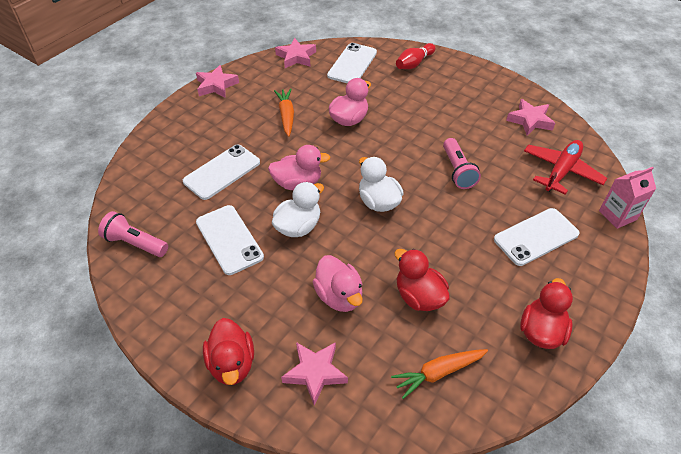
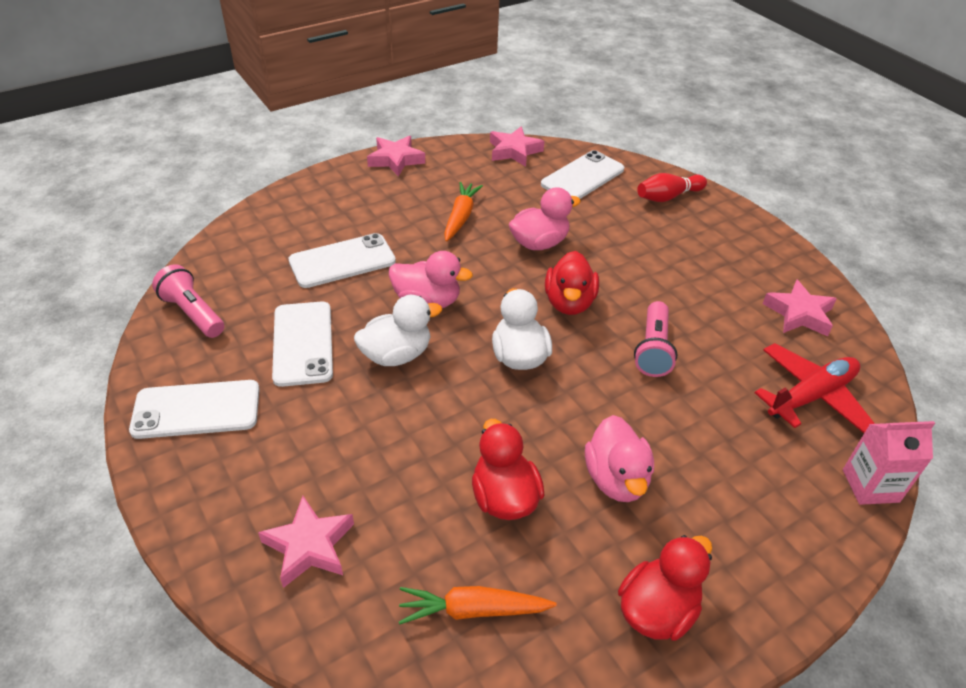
camera: 20 degrees right, 5 degrees down
red duck [203,318,254,385] -> red duck moved to [545,251,599,315]
pink duck [313,255,363,312] -> pink duck moved to [585,415,654,502]
white phone [494,208,579,266] -> white phone moved to [129,380,260,439]

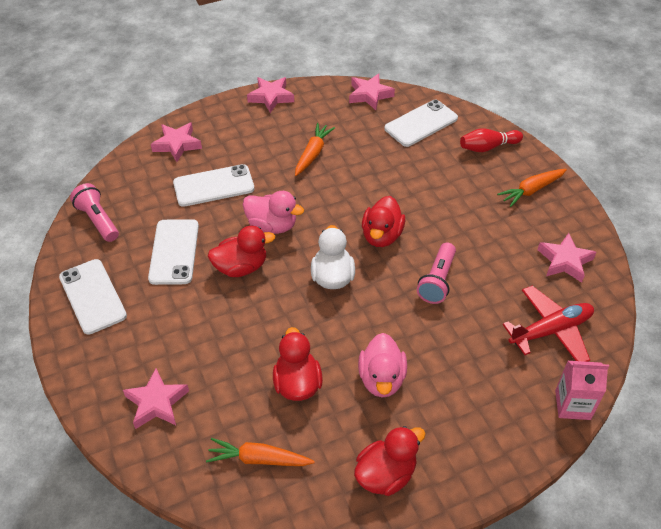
camera: 10 degrees right, 5 degrees up
white phone [129,380,260,439] -> white phone turned 60 degrees clockwise [59,259,127,334]
white duck [354,295,442,366] -> red duck [208,226,275,277]
pink duck [509,187,581,250] -> none
none -> pink star [151,122,202,162]
none -> orange carrot [497,169,567,207]

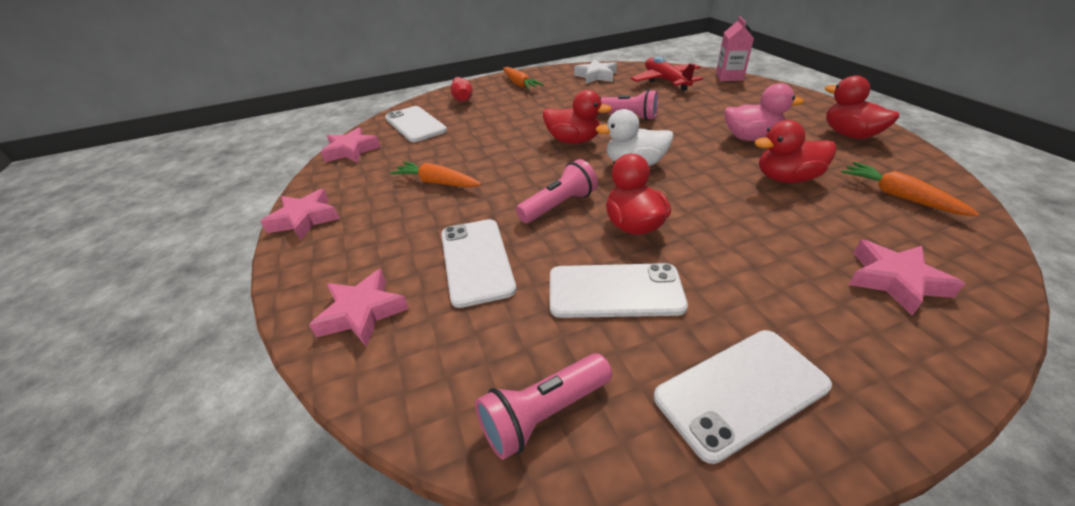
camera: 85 degrees left, 10 degrees down
orange carrot [206,438,315,466] -> orange carrot turned 135 degrees clockwise [841,162,979,216]
pink duck [243,191,304,234] -> pink flashlight [516,159,598,223]
pink star [537,233,596,283] -> white star [574,60,617,84]

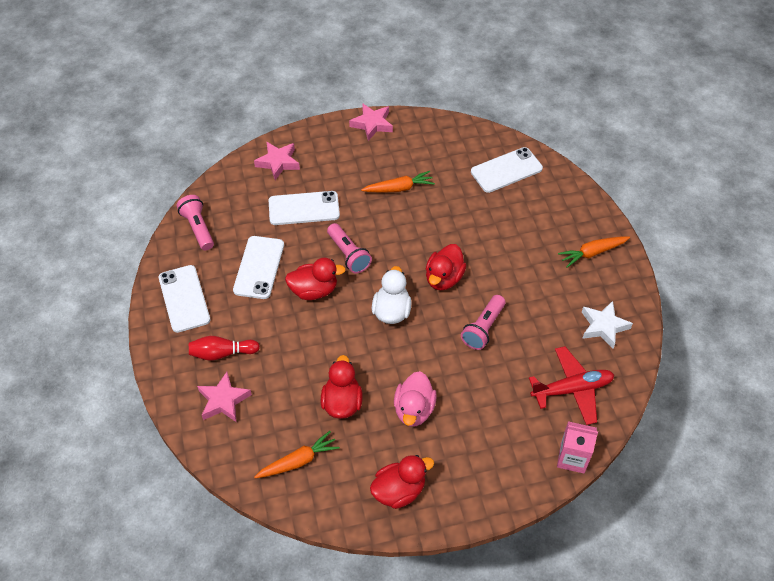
camera: 95 degrees right, 15 degrees up
pink star [321,127,381,162] -> none
orange carrot [390,161,481,187] -> orange carrot turned 45 degrees clockwise [361,171,435,193]
red bowling pin [451,77,473,102] -> red bowling pin moved to [189,336,260,361]

